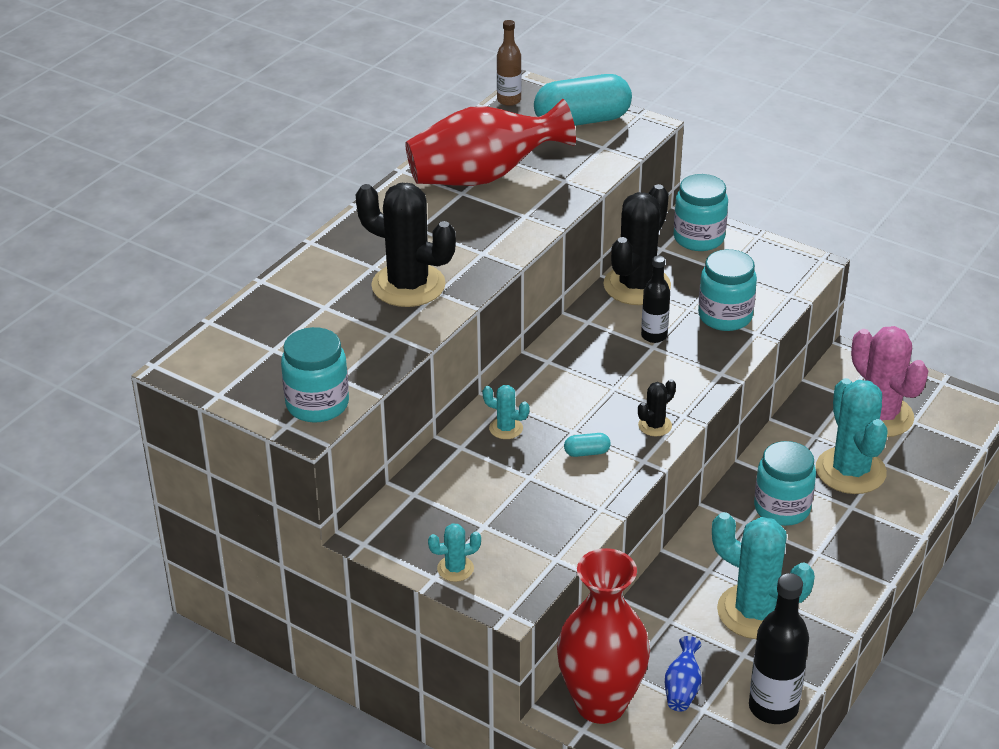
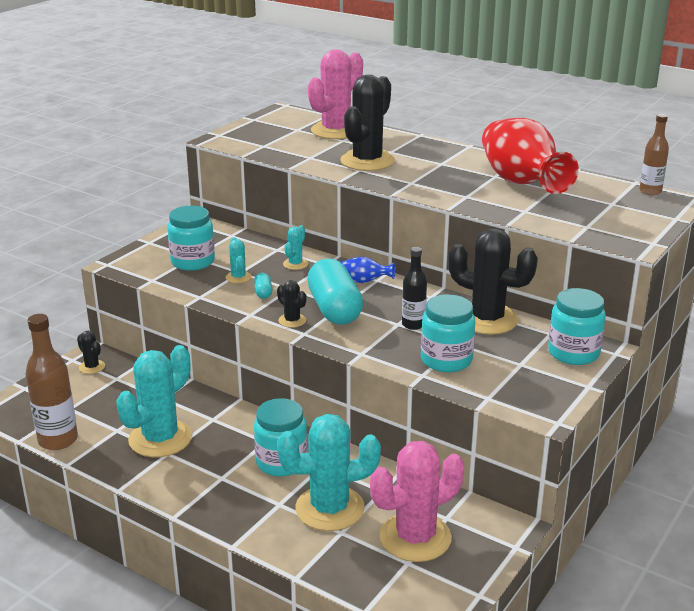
camera: 90 degrees right, 10 degrees down
turquoise jar [281,327,349,422] -> turquoise jar moved to [167,206,215,271]
turquoise cactus [428,523,481,582] -> turquoise cactus moved to [226,237,252,283]
turquoise capsule [534,74,632,126] -> turquoise capsule moved to [307,259,363,324]
red vase [557,548,650,724] -> black cactus [77,331,105,374]
blue vase [665,636,702,712] -> blue vase moved to [340,257,396,283]
black bottle [749,573,809,724] -> brown bottle [26,314,78,450]
none -> pink cactus [308,49,363,139]

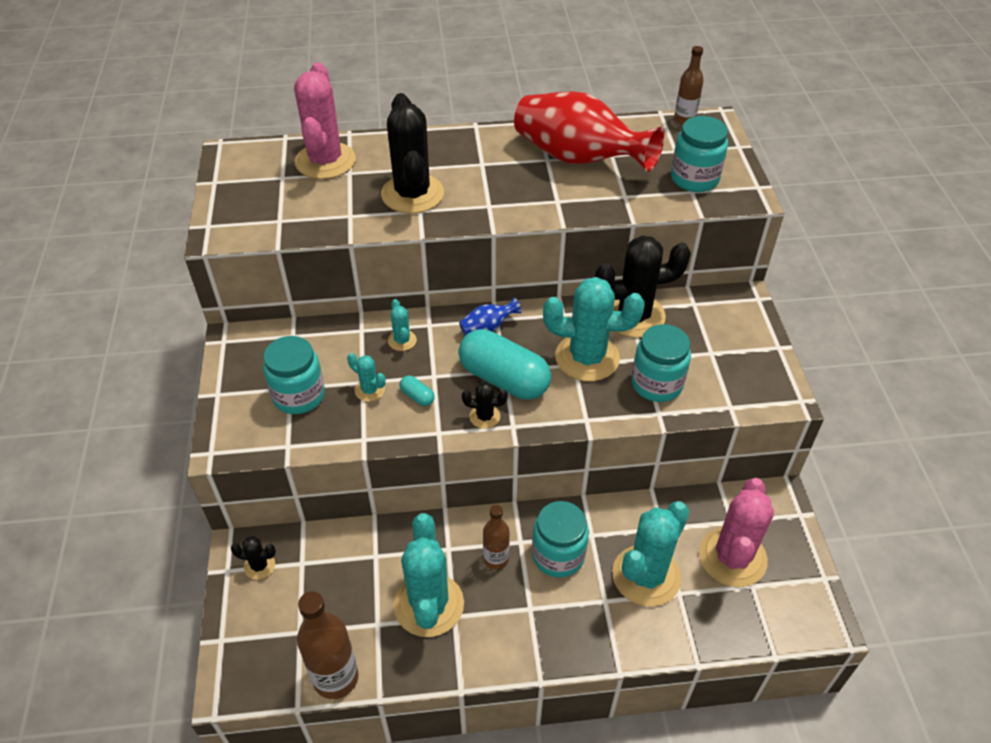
camera: 40 degrees left, 20 degrees up
black bottle [402,247,427,330] -> turquoise cactus [543,277,645,381]
turquoise jar [548,288,606,365] -> turquoise jar moved to [671,116,728,192]
none -> brown bottle [483,505,510,570]

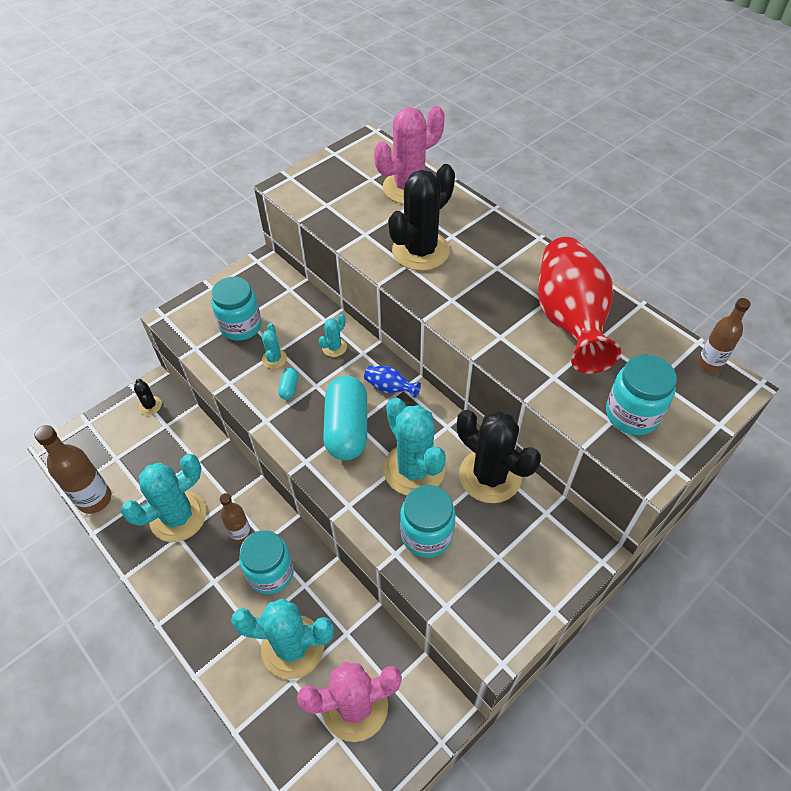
camera: 55 degrees right, 5 degrees up
black cactus [462,382,508,429] -> none

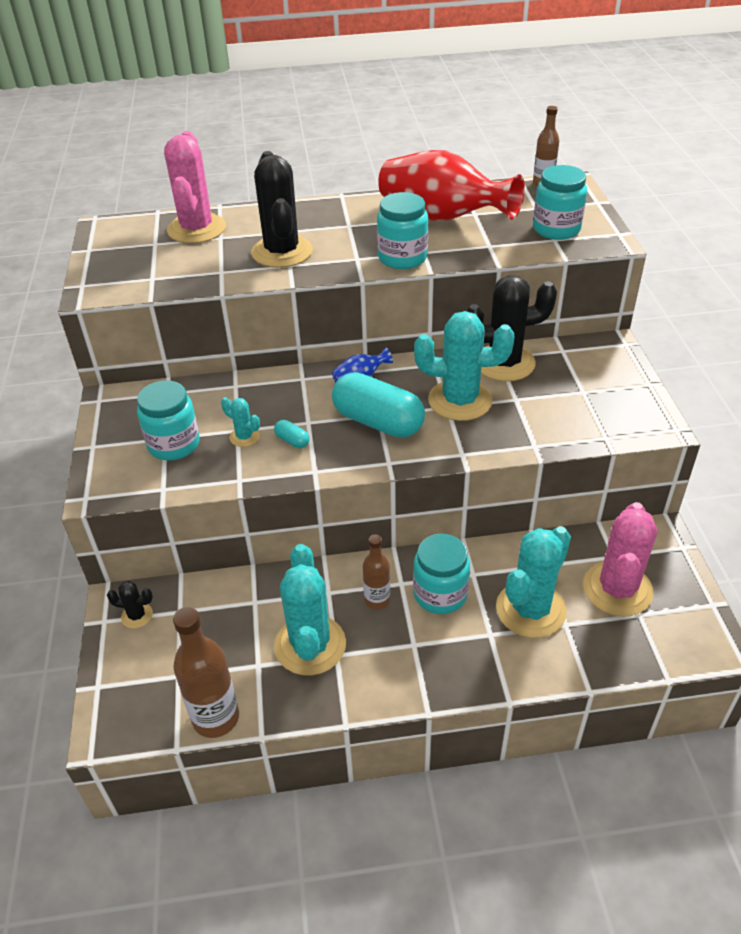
camera: 55 degrees left, 10 degrees down
turquoise cactus [319,314,347,357] -> none
turquoise jar [400,485,456,558] -> turquoise jar moved to [377,192,428,269]

